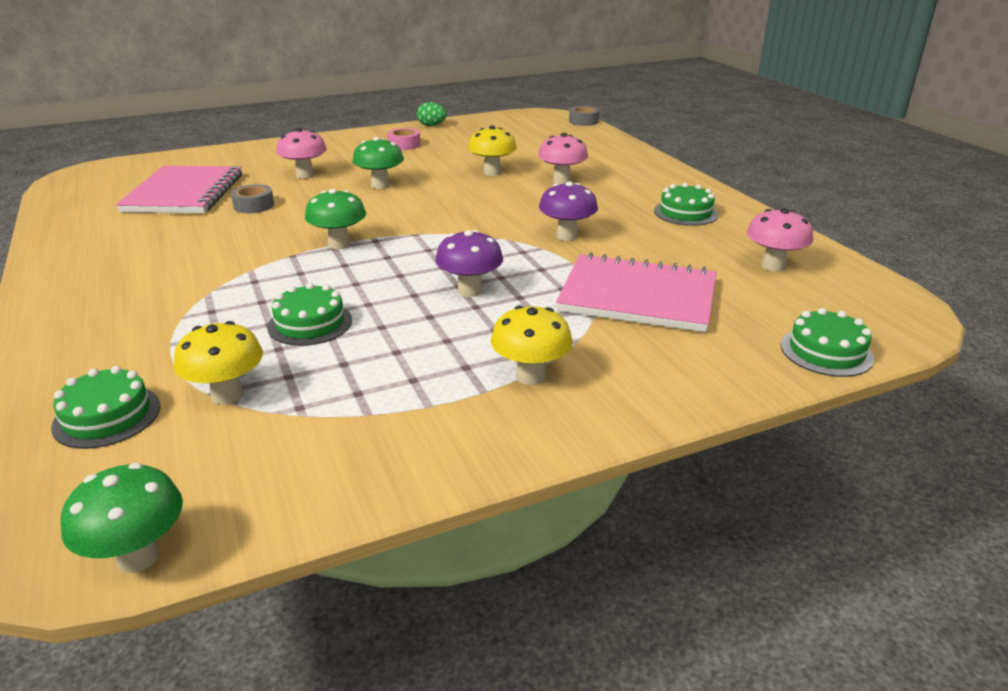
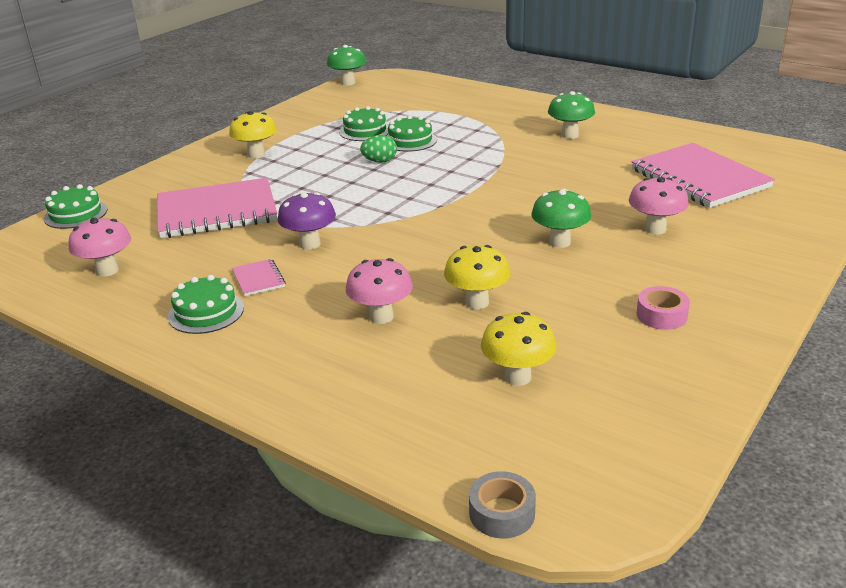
camera: 150 degrees right, 0 degrees up
green cake [51,366,160,449] -> green cake moved to [339,106,389,141]
yellow mushroom [174,321,263,405] -> yellow mushroom moved to [481,312,556,386]
grey tape [231,184,274,213] -> none
green mushroom [305,189,366,249] -> green mushroom moved to [548,91,595,139]
green egg [417,102,447,126] -> green egg moved to [360,135,397,163]
purple mushroom [435,230,503,297] -> none
none -> pink notebook [232,259,286,296]

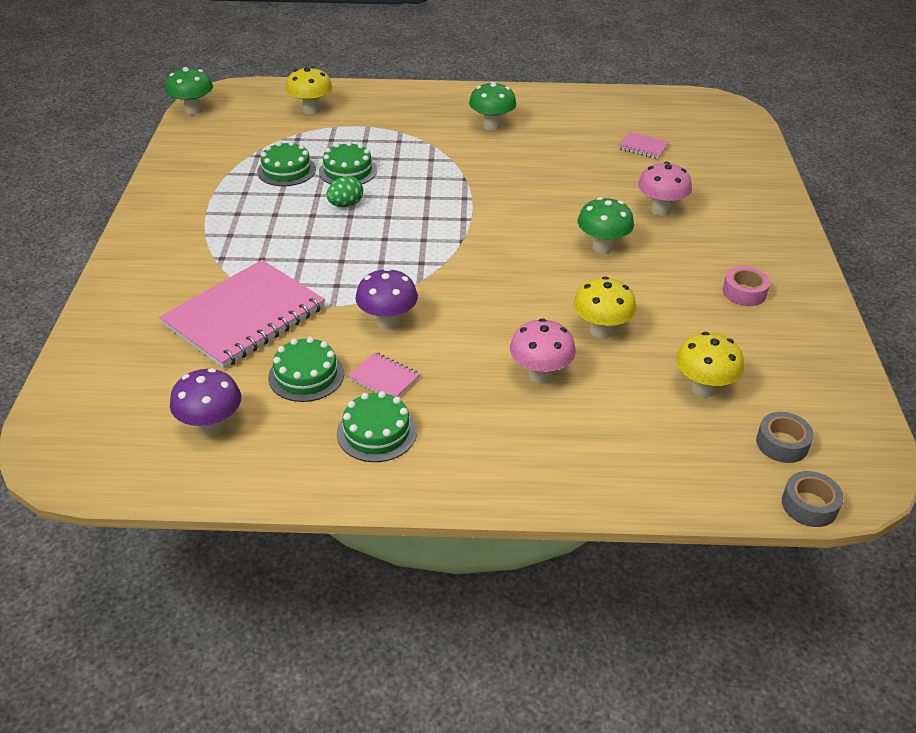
camera: 35 degrees left, 10 degrees up
green cake [44,184,108,229] -> green cake moved to [268,337,344,402]
pink mushroom [69,217,131,277] -> purple mushroom [170,368,241,436]
yellow mushroom [229,111,277,159] -> yellow mushroom moved to [286,67,332,115]
pink notebook [631,143,775,208] -> pink notebook [618,132,669,159], size x0.42
none -> grey tape [756,412,814,463]

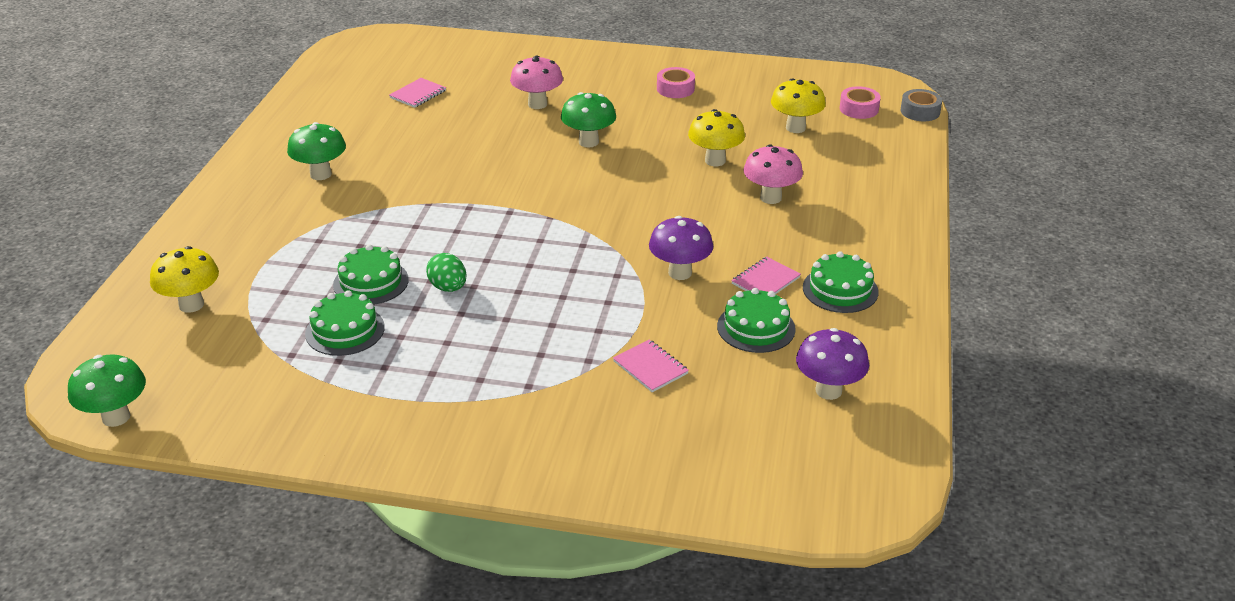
camera: 80 degrees left, 5 degrees down
pink notebook [159,260,325,369] -> pink notebook [613,339,689,392], size x0.42
grey tape [756,412,814,463] -> pink tape [840,86,881,119]

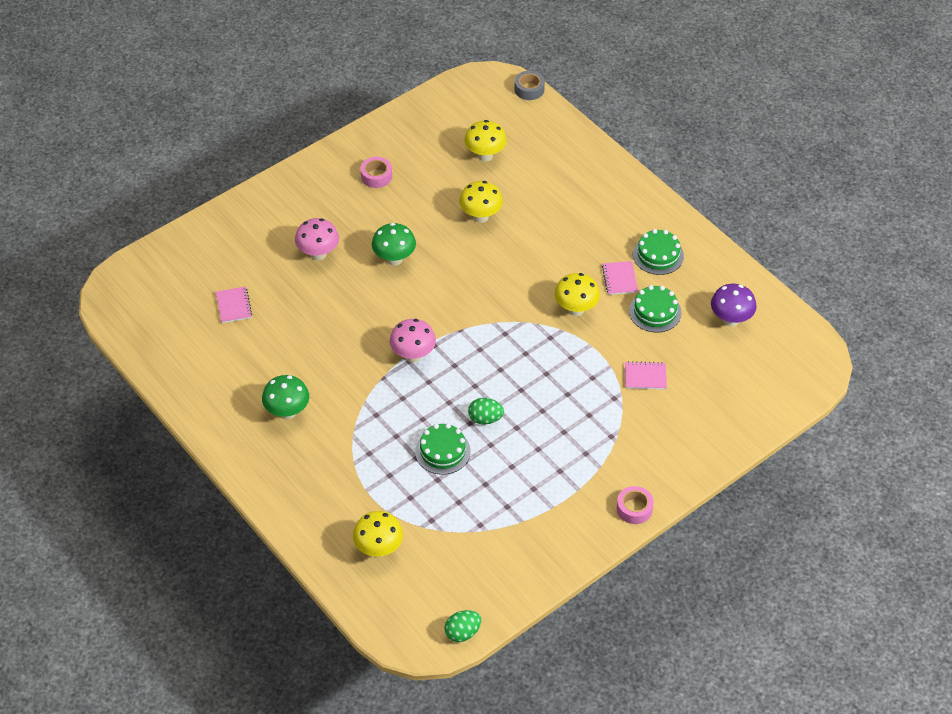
camera: 50 degrees left, 15 degrees up
green mushroom [68,354,146,427] -> green egg [444,610,481,642]
green cake [305,290,385,356] -> none
purple mushroom [649,216,713,280] -> yellow mushroom [555,273,600,316]
pink mushroom [743,144,803,204] -> pink mushroom moved to [390,319,436,362]
pink tape [840,86,881,119] -> pink tape moved to [617,486,654,524]

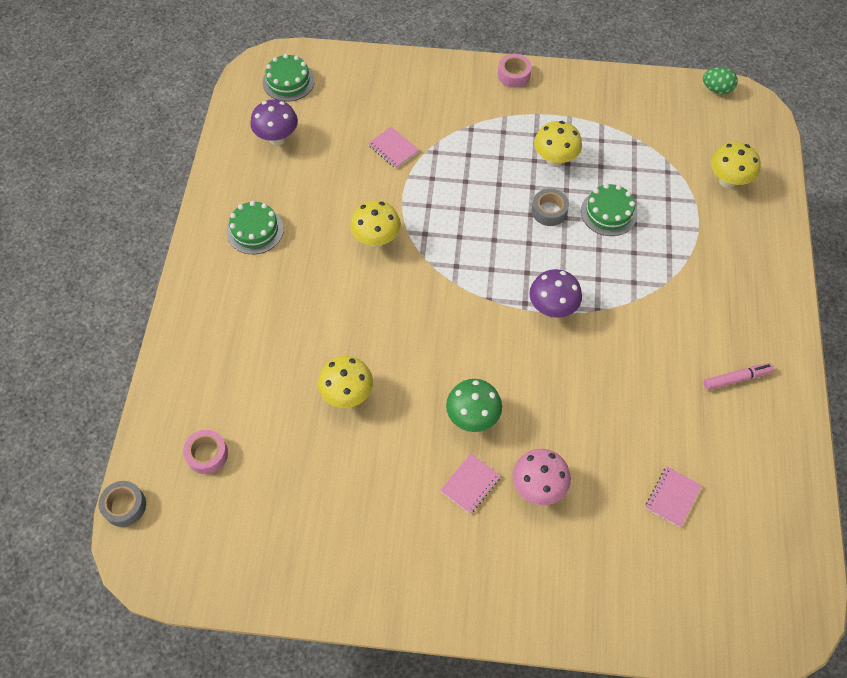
camera: 135 degrees left, 10 degrees up
green mushroom [262,375,309,419] -> none
pink tape [360,157,392,188] -> pink tape moved to [183,430,228,474]
pink mushroom [390,319,436,362] -> purple mushroom [529,269,582,318]
yellow mushroom [464,120,507,161] -> yellow mushroom moved to [534,121,582,167]
green egg [468,398,504,424] -> grey tape [532,188,569,226]
pink notebook [602,261,638,295] -> pink notebook moved to [440,453,501,514]
green cake [629,285,682,333] -> green cake moved to [263,54,315,102]
none -> pink marker [704,363,774,390]

